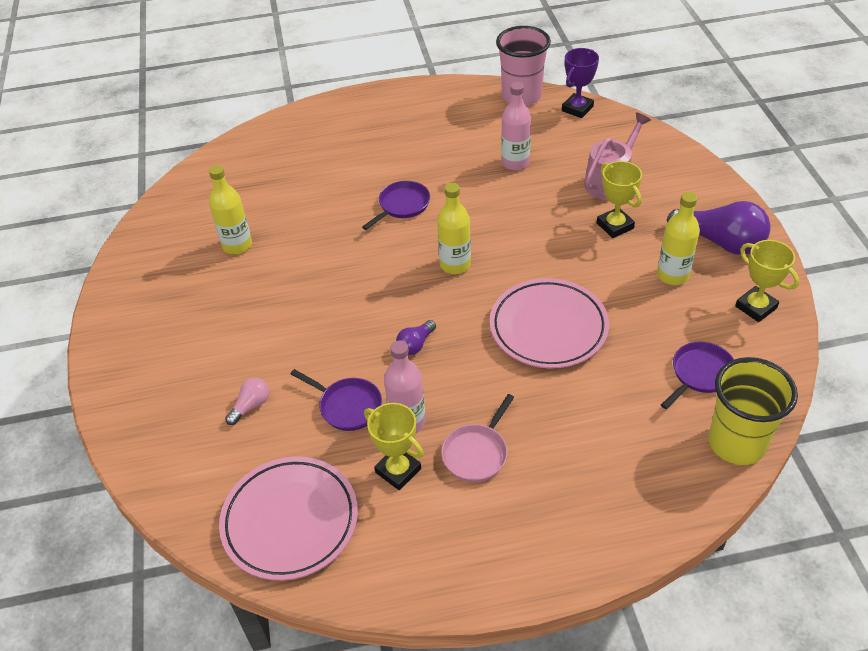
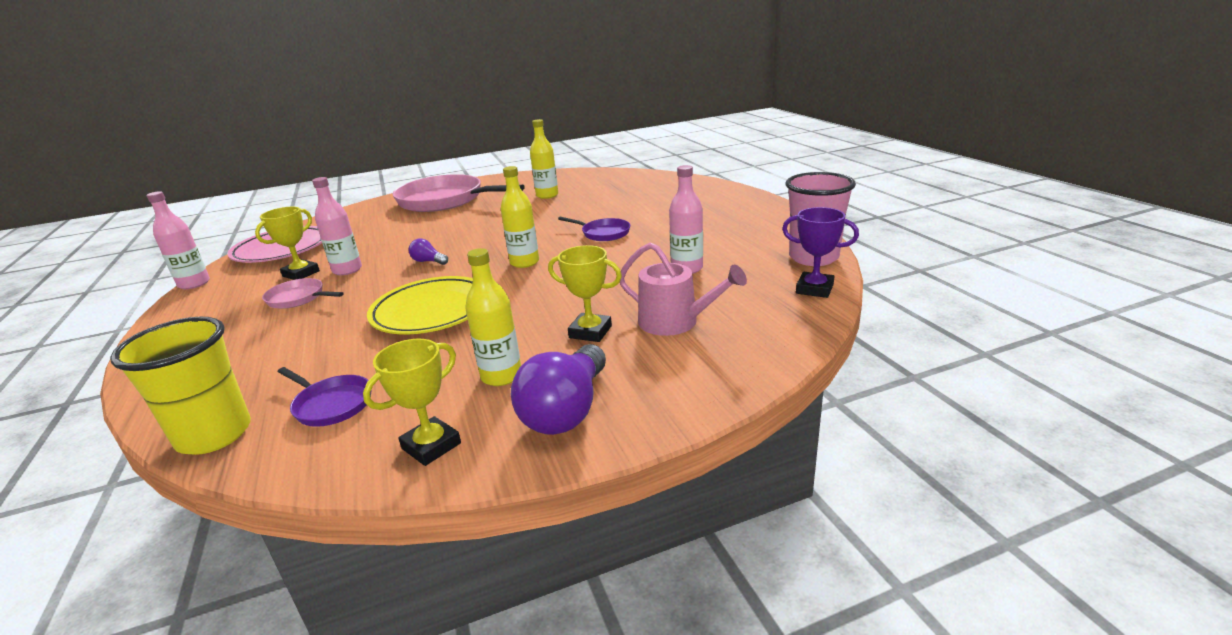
camera: 80 degrees right, 20 degrees down
pink light bulb [225,378,269,425] -> none
purple pan [291,369,382,431] -> none
pink plate [490,278,609,369] -> yellow plate [367,276,473,335]
yellow trophy [597,161,642,238] -> yellow trophy turned 60 degrees clockwise [548,245,622,342]
none -> pink bottle [147,191,210,289]
none -> pink pan [393,174,525,212]

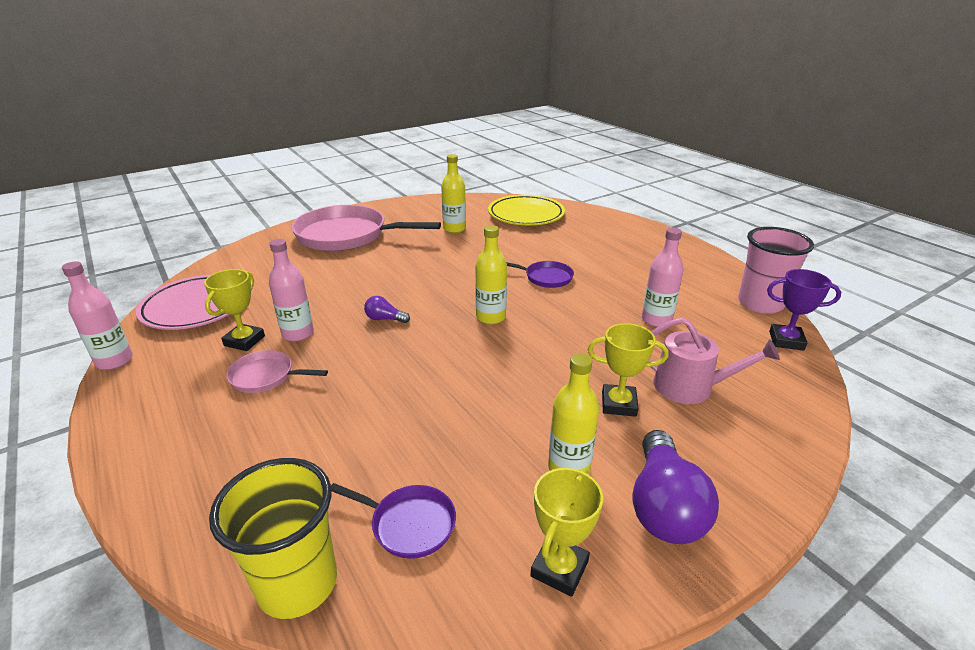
camera: 15 degrees left, 5 degrees up
yellow plate [367,276,473,335] -> yellow plate moved to [488,195,565,225]

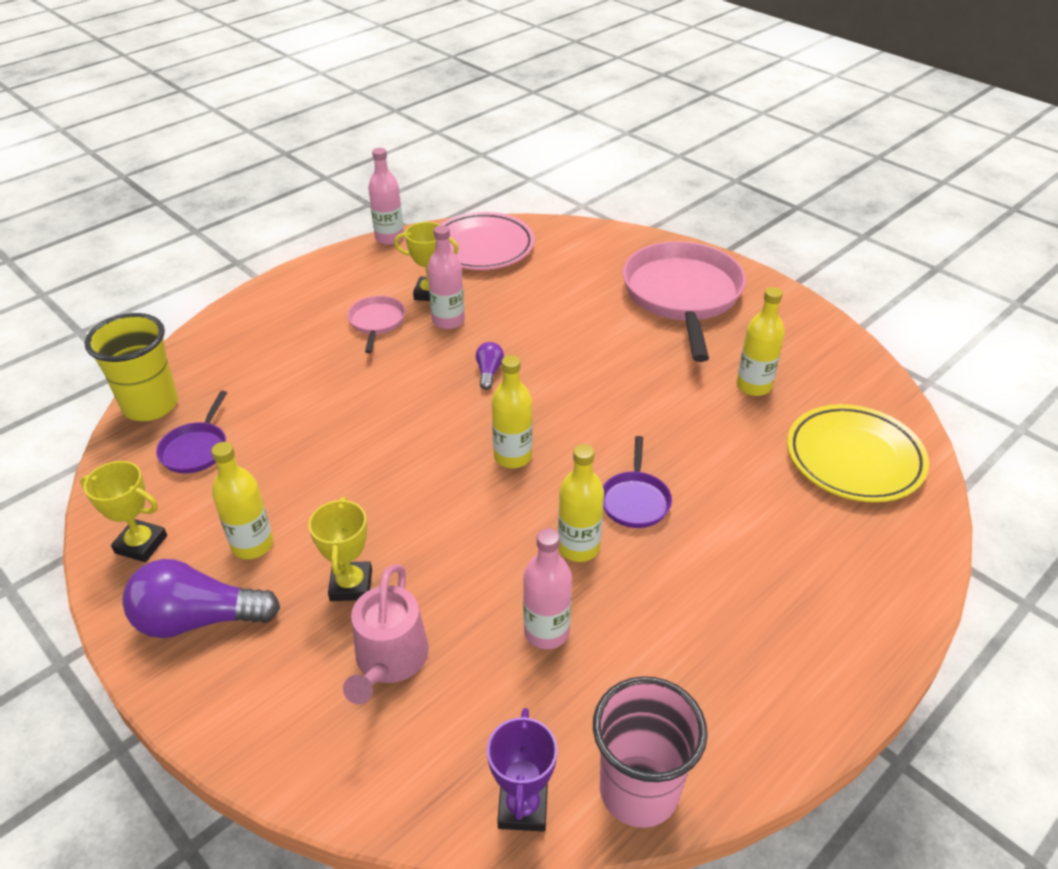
camera: 80 degrees right, 10 degrees up
none -> yellow bottle [558,444,604,562]

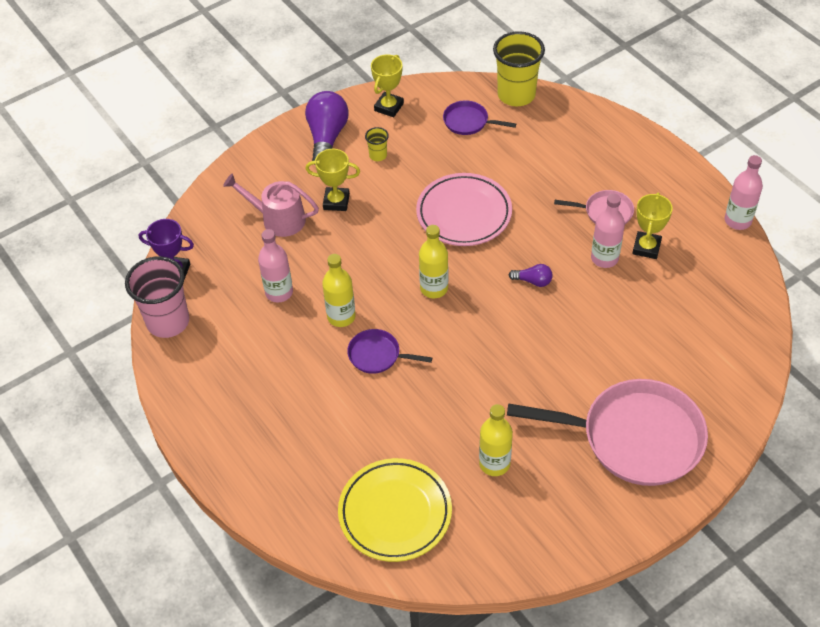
camera: 100 degrees right, 10 degrees up
yellow bottle [211,442,273,559] -> yellow cup [365,127,389,161]
pink plate [440,212,535,270] -> pink plate moved to [416,173,512,246]

